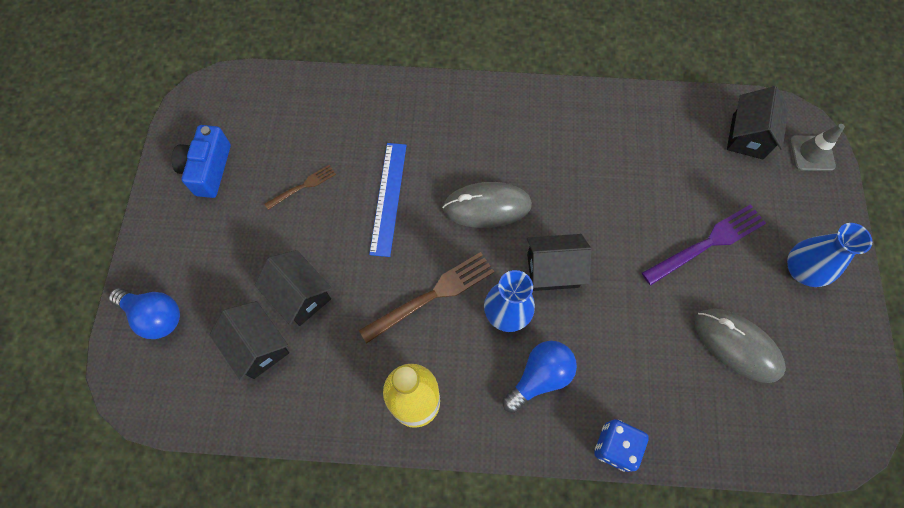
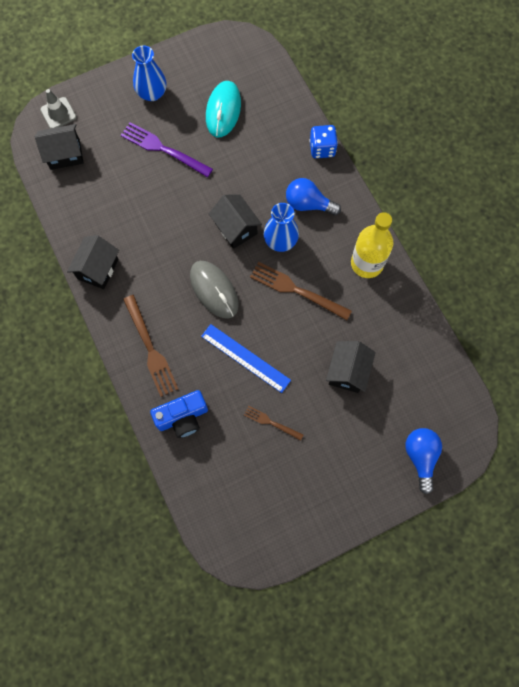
camera: 120 degrees left, 5 degrees up
blue camera [171,125,231,198] -> blue camera moved to [150,390,208,438]
black house [209,301,289,381] -> black house moved to [67,235,119,289]
blue ruler [369,143,407,257] -> blue ruler turned 60 degrees clockwise [201,324,291,393]
grey mouse [695,309,786,383] -> turquoise mouse [206,81,241,138]
none -> brown fork [123,295,178,397]

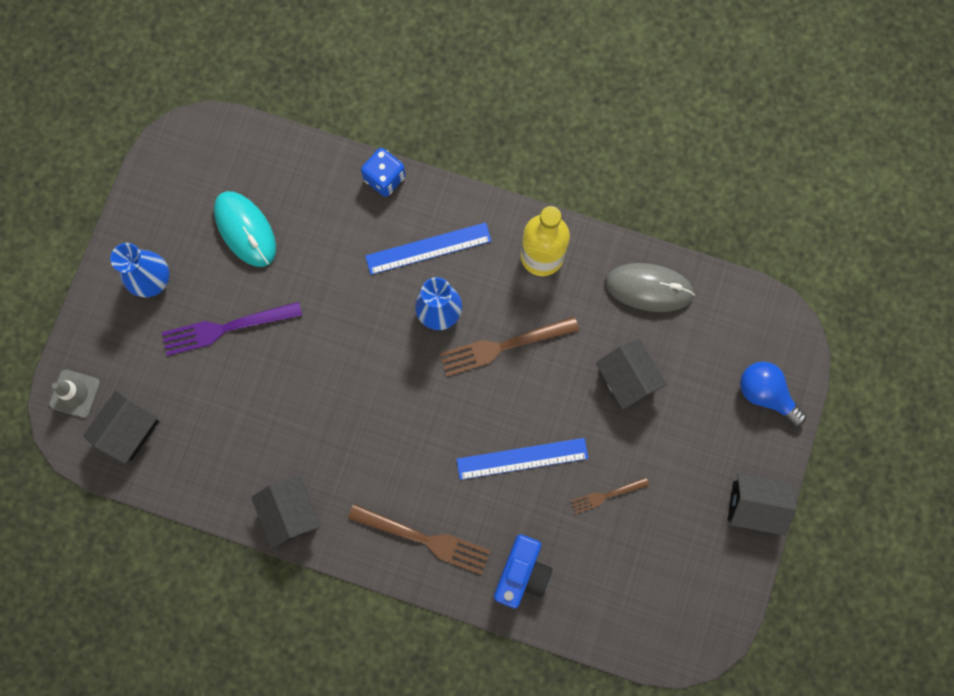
camera: 45 degrees left, 5 degrees up
grey mouse [190,261,238,319] -> grey mouse moved to [605,263,695,312]
black house [209,195,262,249] -> black house moved to [727,473,797,536]
blue light bulb [286,178,341,216] -> blue ruler [365,222,491,275]

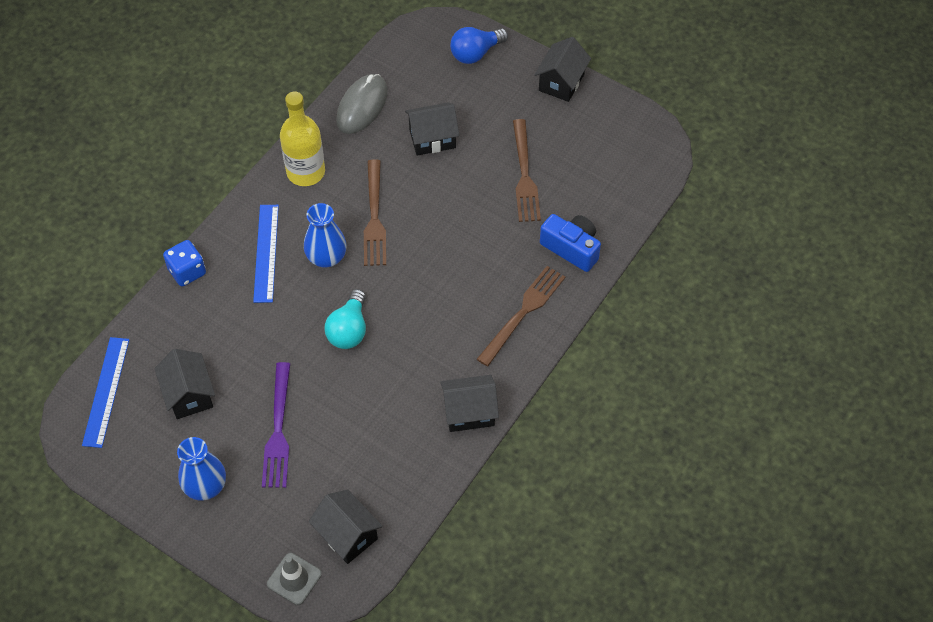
camera: 75 degrees left, 20 degrees down
turquoise mouse [214,191,276,267] -> black house [154,349,215,419]
blue ruler [456,438,588,480] -> blue ruler moved to [82,337,129,448]
brown fork [571,478,649,514] -> brown fork [513,119,541,222], size x1.81
none -> turquoise light bulb [324,289,366,349]

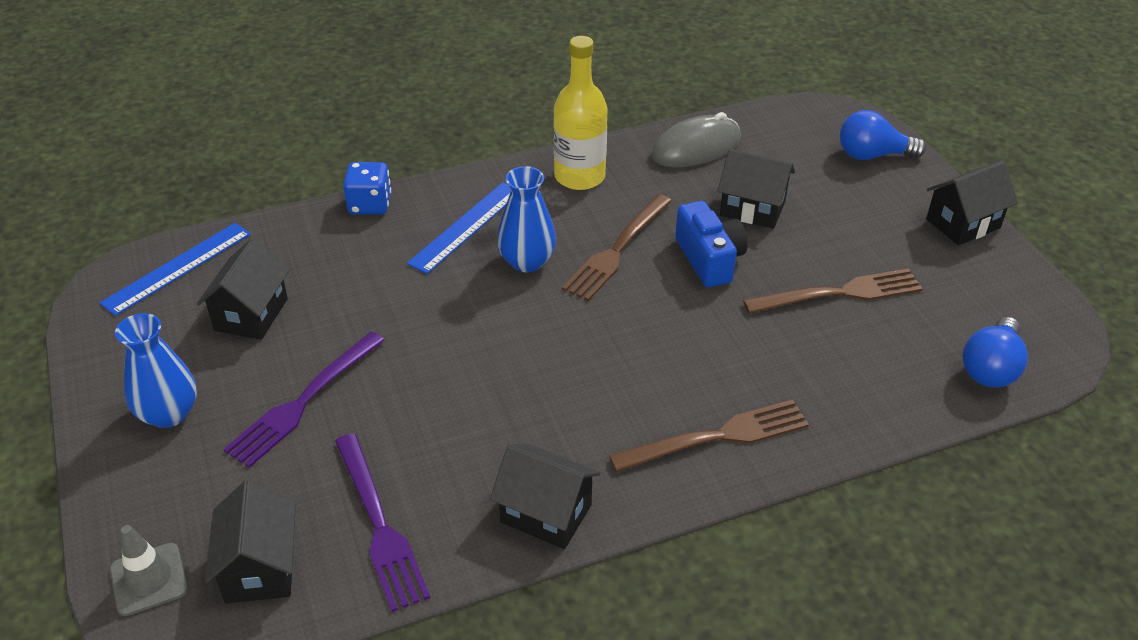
camera: 35 degrees right, 15 degrees down
turquoise light bulb [324,289,366,349] -> none
brown fork [513,119,541,222] -> brown fork turned 135 degrees counterclockwise [743,268,923,314]
blue camera [540,214,601,272] -> blue camera moved to [675,201,748,287]
none -> purple fork [335,433,430,612]
none -> blue light bulb [963,317,1028,388]

